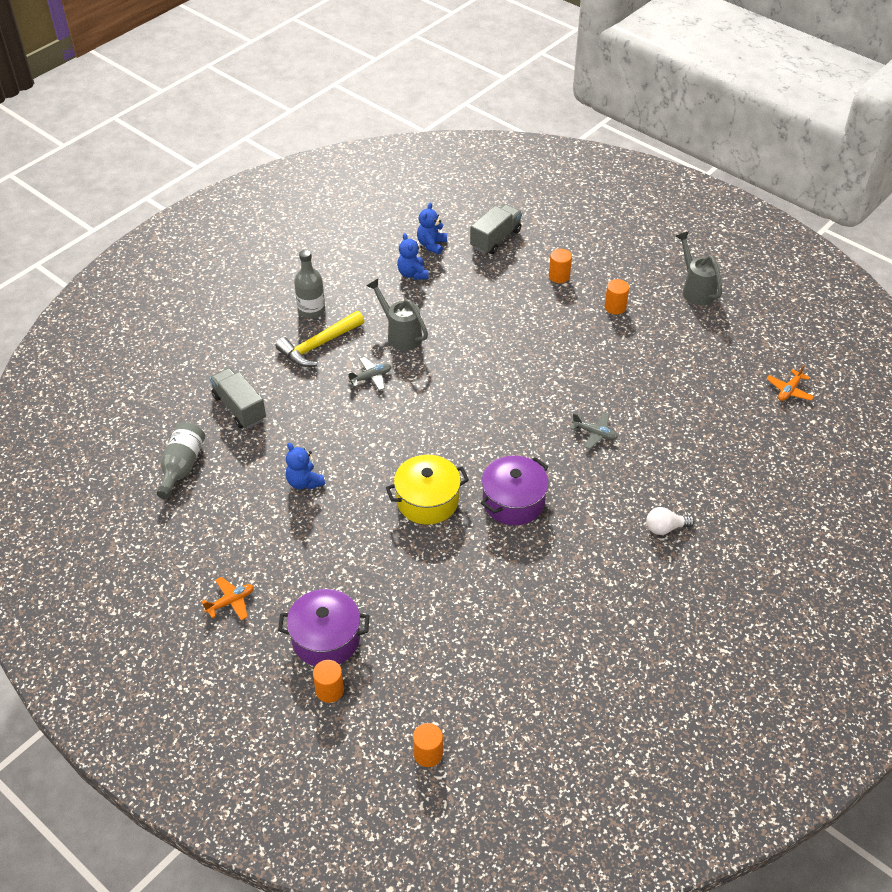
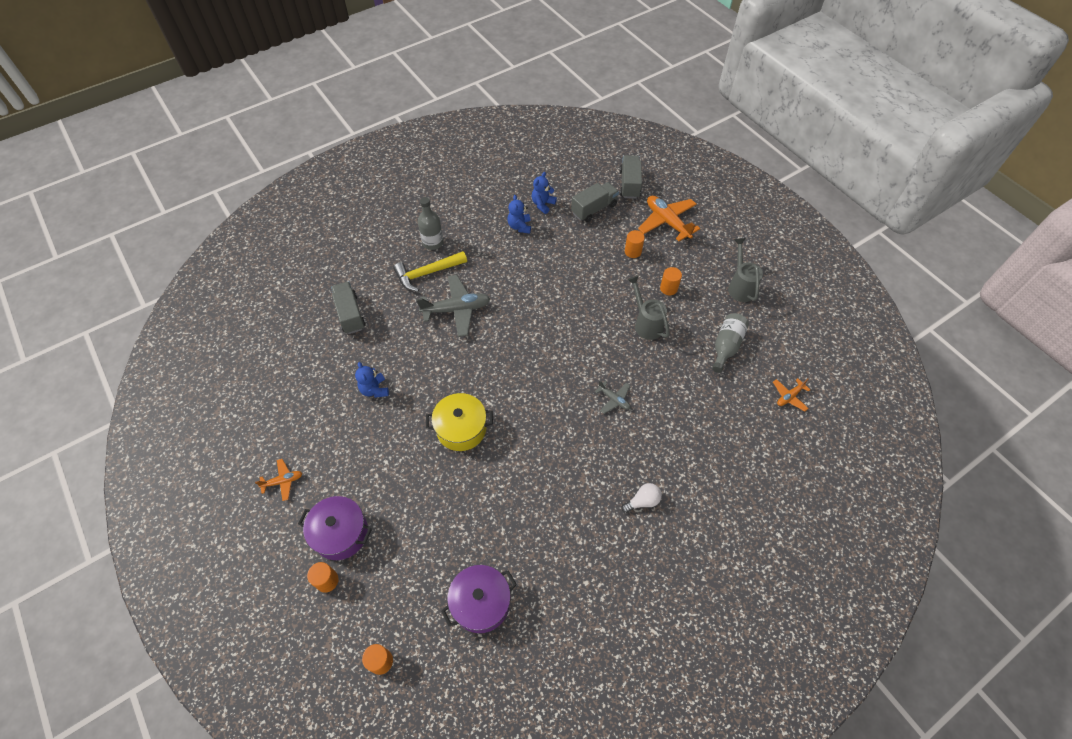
camera: 15 degrees right, 10 degrees up
grey bottle [157,422,205,499] -> grey bottle moved to [712,313,749,373]
grey plane [347,357,392,391] -> grey plane [416,275,490,337], size x1.93
grey watering can [367,279,428,351] -> grey watering can moved to [627,275,670,340]
purple pot [481,455,549,525] -> purple pot moved to [441,565,517,633]
white light bulb [646,507,695,535] -> white light bulb turned 150 degrees clockwise [621,483,662,513]
none -> grey truck [620,155,642,199]
none -> orange plane [638,196,700,241]

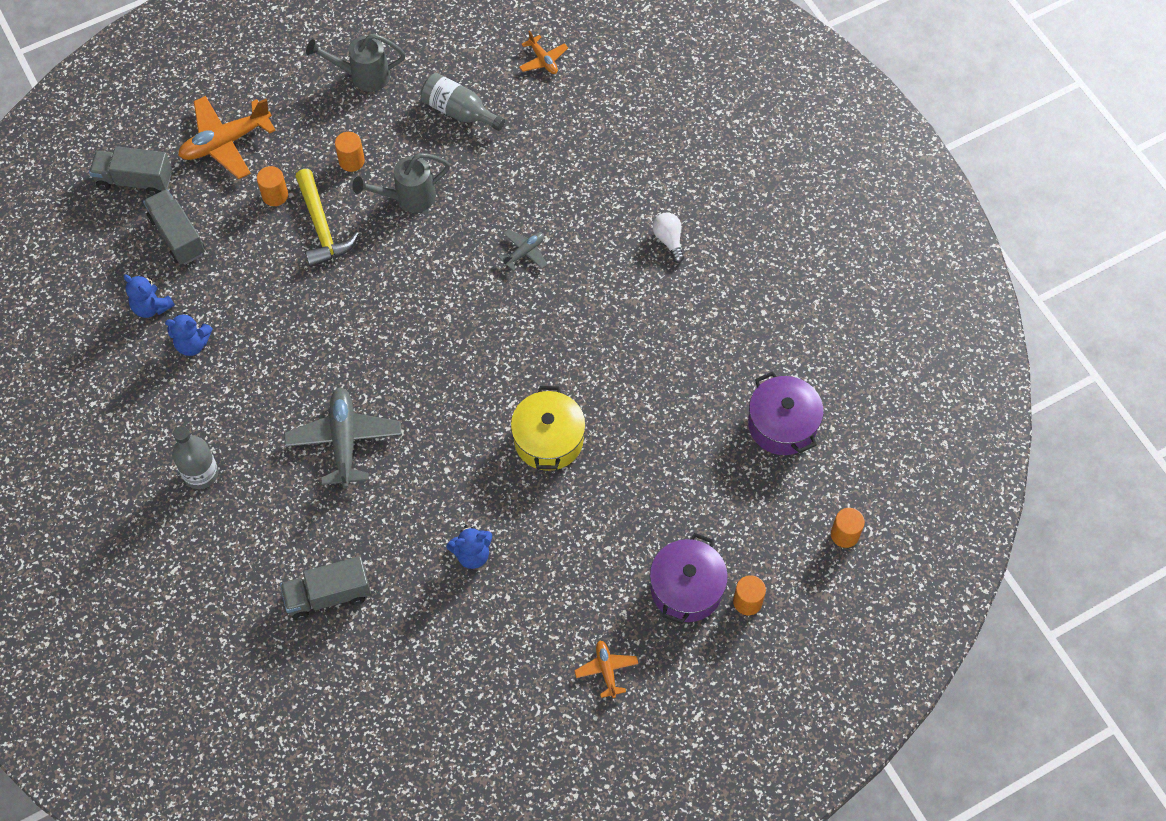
camera: 85 degrees left, 5 degrees up
yellow hammer [393,251,467,292] -> yellow hammer moved to [295,169,359,267]

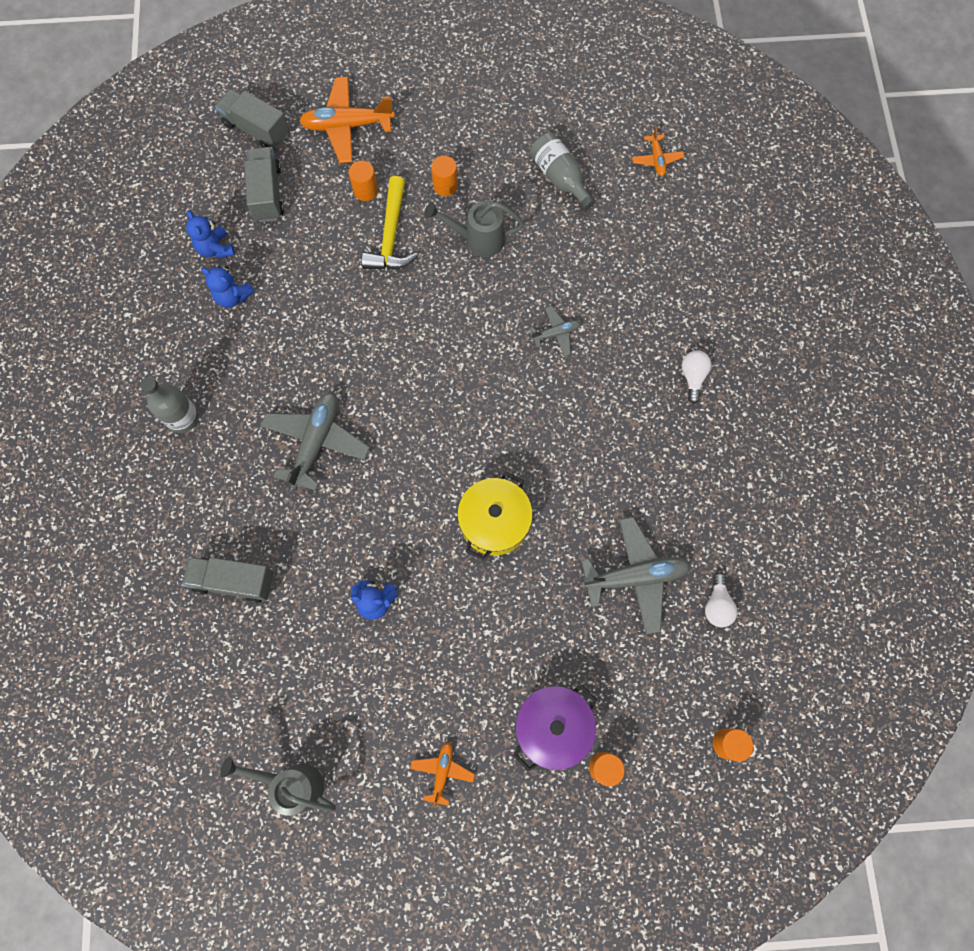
camera: 25 degrees right, 10 degrees up
grey watering can [306,34,406,92] -> grey watering can moved to [220,757,336,816]
purple pot [748,371,824,455] -> white light bulb [705,572,737,627]
none -> grey plane [581,517,690,634]

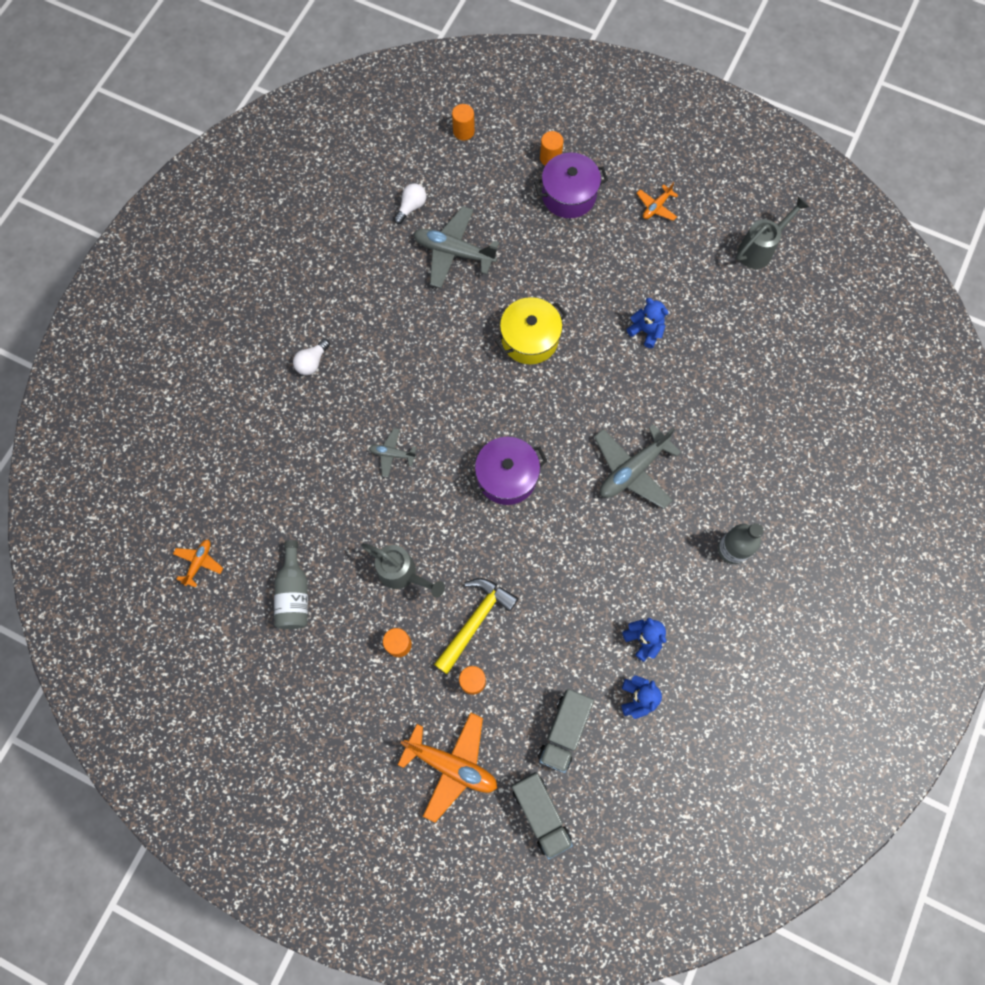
camera: 150 degrees left, 0 degrees up
grey truck [182,557,274,603] -> none
grey watering can [220,757,336,816] -> grey watering can turned 90 degrees counterclockwise [736,197,809,269]
none -> purple pot [468,437,547,505]

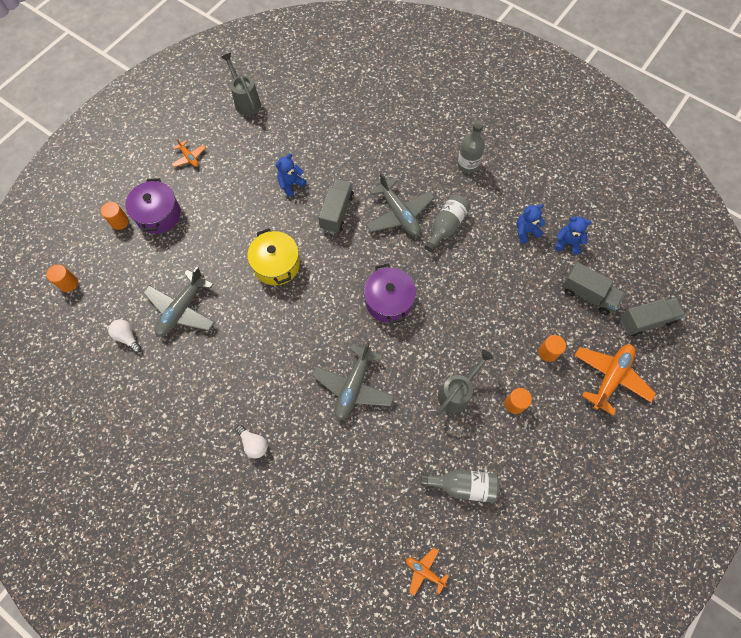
camera: 80 degrees left, 5 degrees down
grey plane [369,428,417,477] -> grey plane [312,341,395,421], size x1.93
yellow hammer [434,578,519,674] -> none
none -> grey truck [318,178,354,233]
none -> grey bottle [425,195,470,252]

